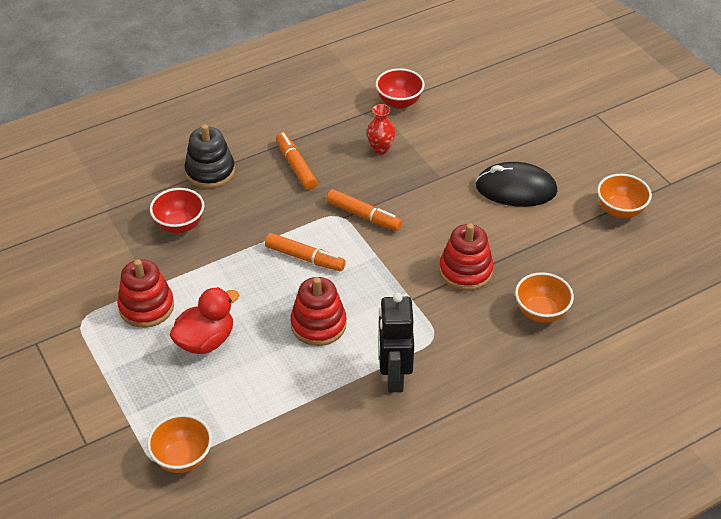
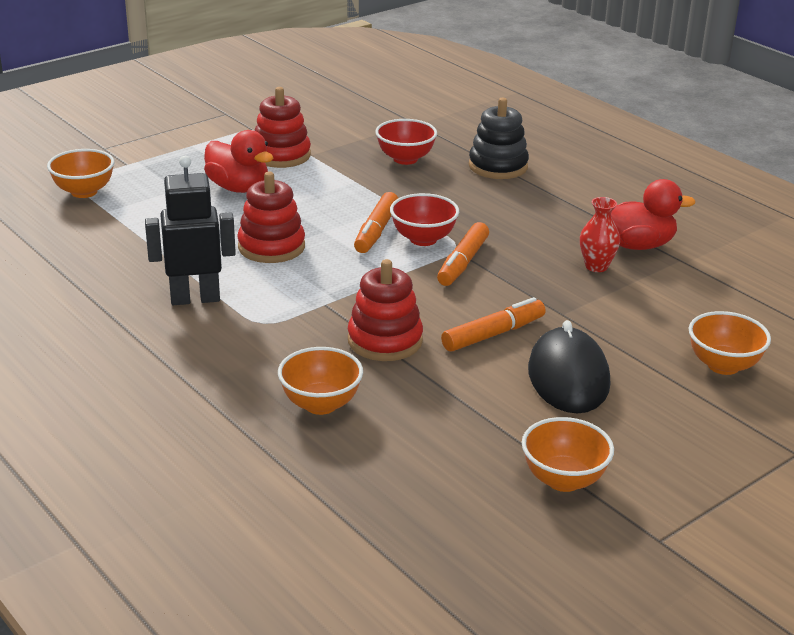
camera: 80 degrees right, 15 degrees down
orange marker [276,132,317,190] -> orange marker moved to [441,297,546,352]
red bowl [376,68,425,109] -> red bowl moved to [390,193,459,246]
none -> red duck [611,179,696,250]
none -> orange bowl [689,311,771,375]

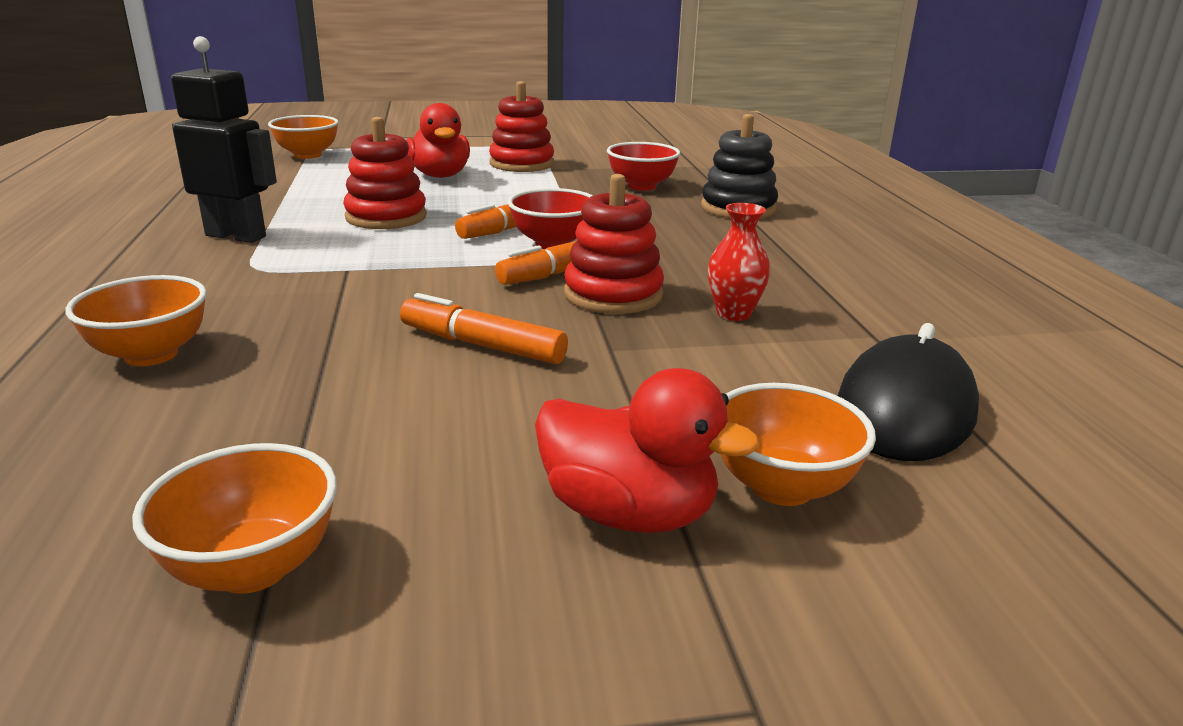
camera: 30 degrees right, 5 degrees down
red stacking toy [348,259,423,361] -> red stacking toy moved to [564,174,664,314]
orange marker [441,297,546,352] -> orange marker turned 150 degrees counterclockwise [400,293,568,364]
black mouse [528,320,610,414] -> black mouse moved to [837,323,979,461]
red duck [611,179,696,250] -> red duck moved to [535,368,760,533]

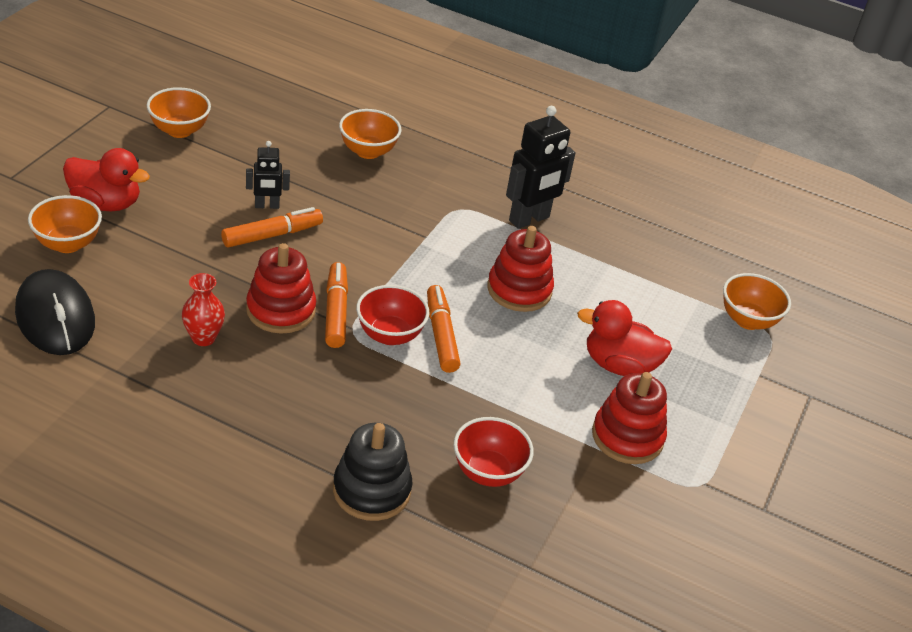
camera: 120 degrees right, 15 degrees up
red duck [535,368,760,533] -> red duck turned 135 degrees counterclockwise [63,148,150,211]
none -> black robot [246,141,290,209]

